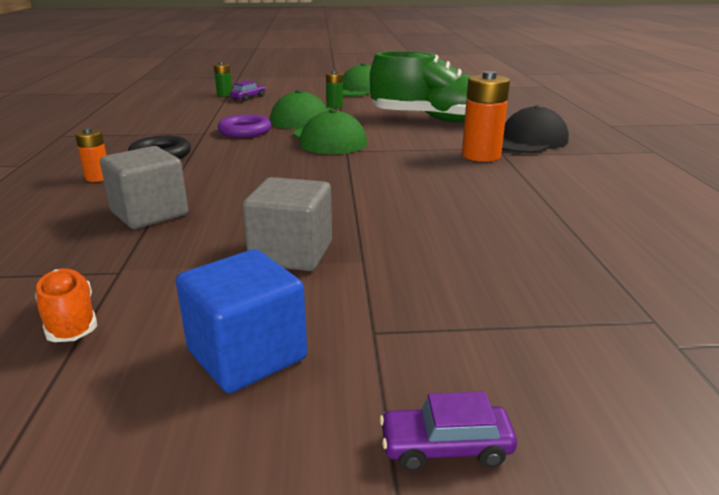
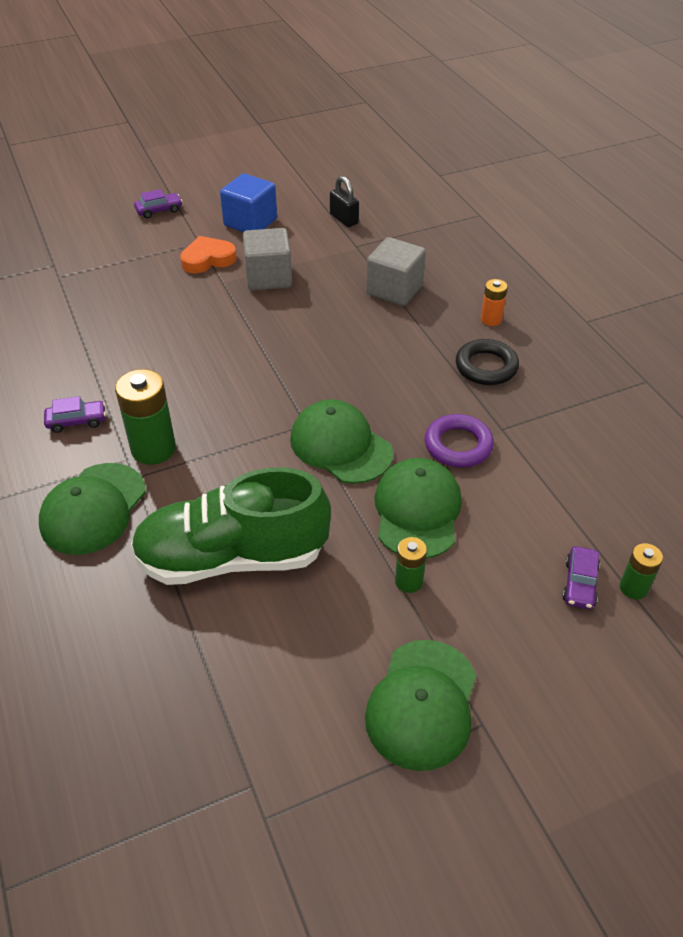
camera: 160 degrees right, 20 degrees up
orange shoe [36,268,97,342] -> black padlock [330,176,359,227]
orange battery [462,71,510,162] -> green battery [115,369,176,465]
black cap [502,105,569,153] -> green cap [39,463,146,555]
none -> purple car [44,396,106,433]
none -> orange heart [180,236,237,273]

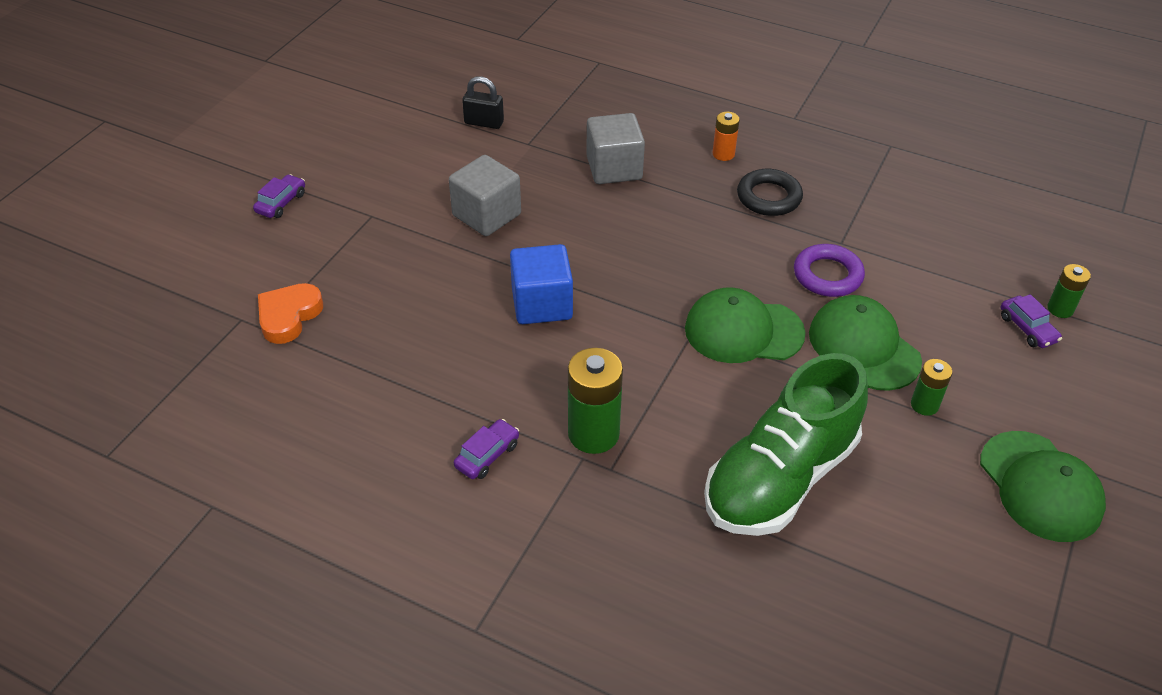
camera: 40 degrees left, 0 degrees up
green cap [39,463,146,555] -> none
orange heart [180,236,237,273] -> orange heart moved to [258,283,323,344]
blue cube [220,173,277,232] -> blue cube moved to [510,244,573,324]

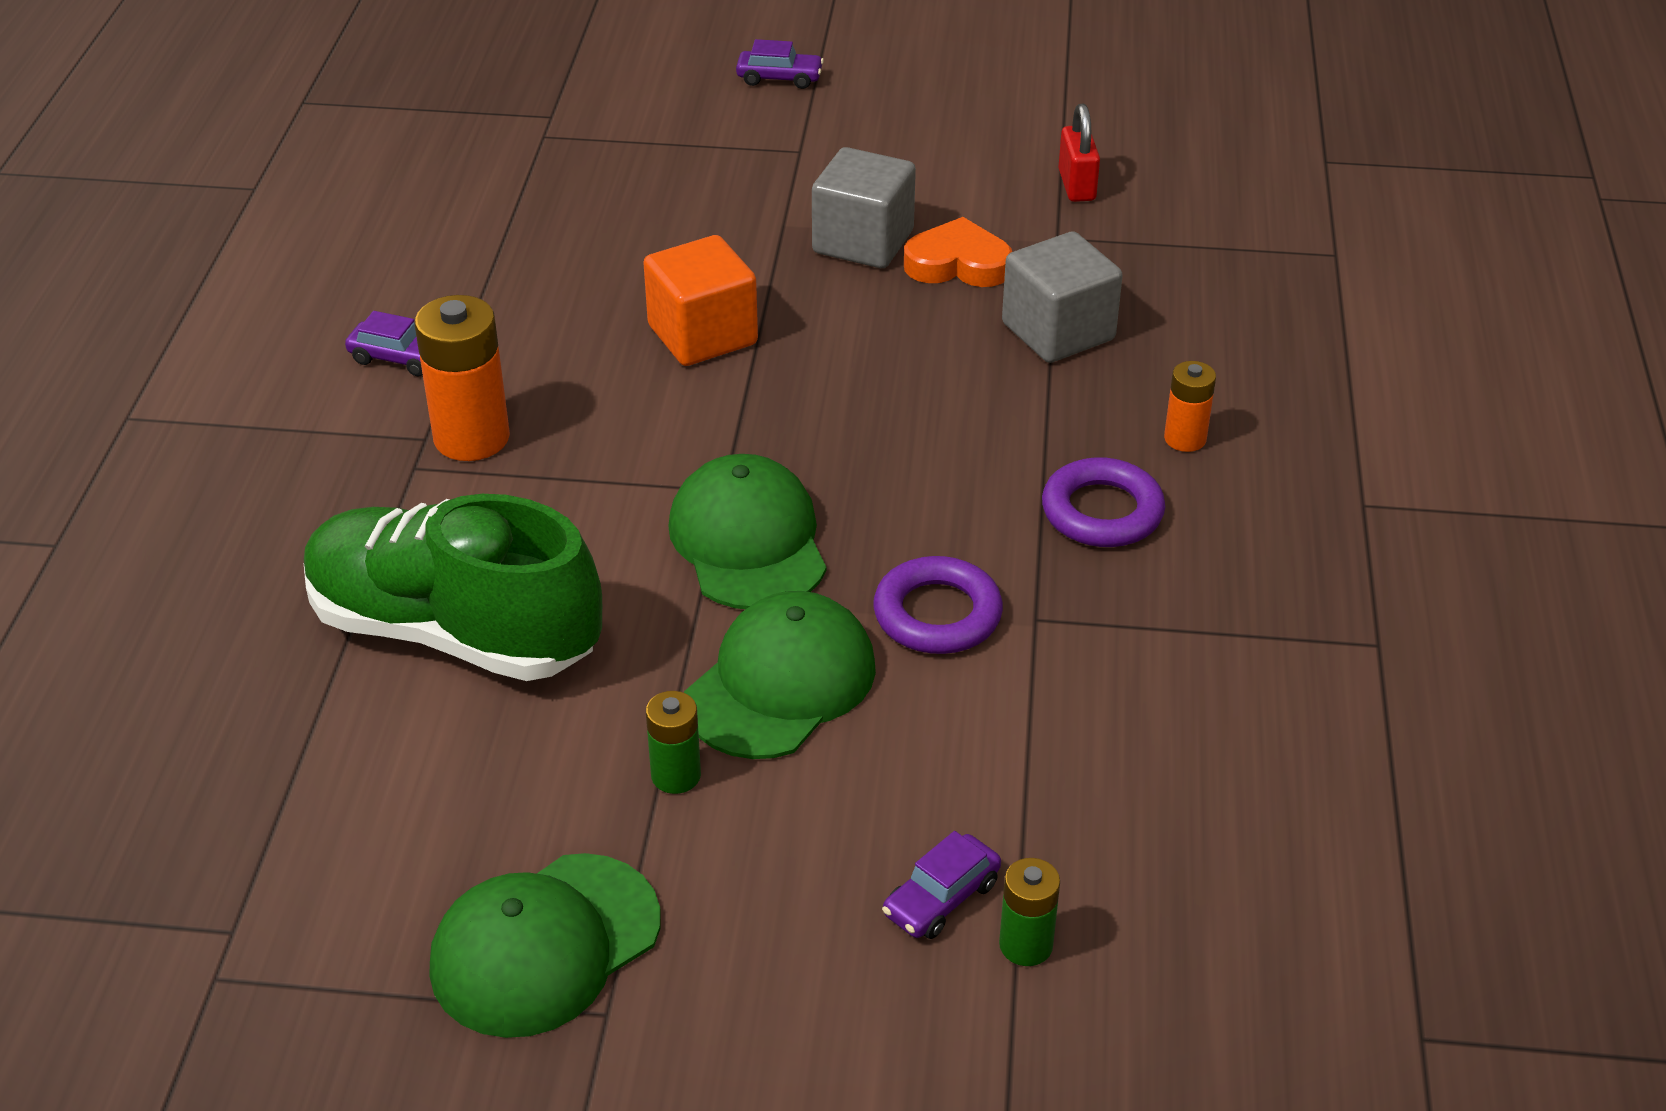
camera: 70 degrees right, 5 degrees down
orange heart [258,283,323,344] -> orange heart moved to [904,217,1012,287]
black padlock [462,76,504,129] -> red padlock [1058,104,1100,202]
blue cube [510,244,573,324] -> orange cube [643,235,758,366]
green battery [568,348,623,454] -> orange battery [415,295,510,461]
black ring [737,169,803,216] -> purple ring [1042,457,1165,547]

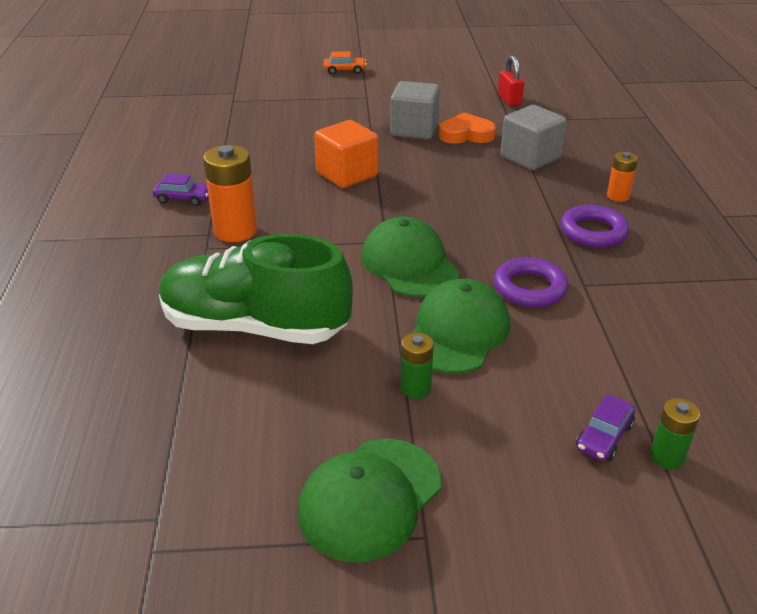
camera: 10 degrees left, 5 degrees down
purple car [736,39,824,89] -> orange car [324,51,367,74]

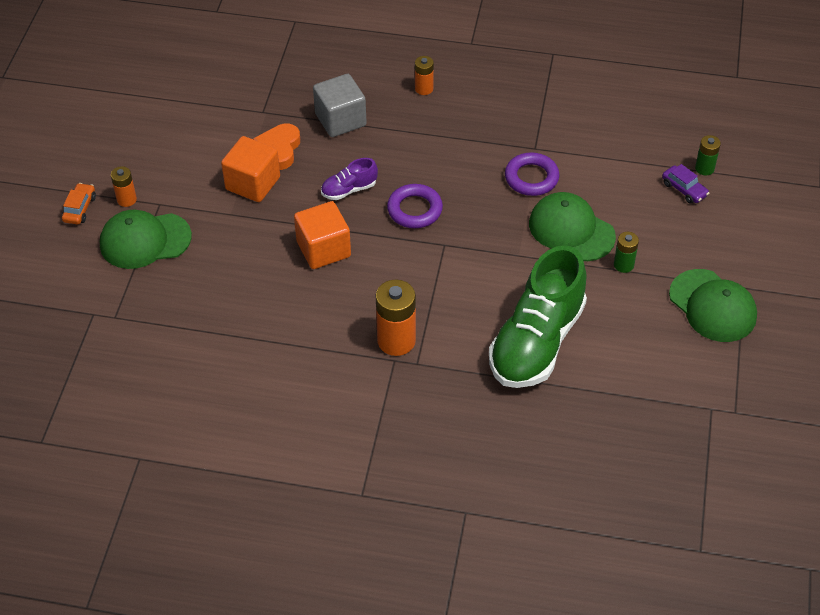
camera: 75 degrees left, 15 degrees up
purple car [153,173,209,206] -> none
green cap [361,217,460,297] -> green cap moved to [100,210,192,269]
grey cube [390,81,440,139] -> orange cube [221,136,280,202]
red padlock [498,55,524,106] -> none
purple ring [561,205,629,248] -> purple ring moved to [387,184,443,228]
none -> orange battery [111,166,137,207]
none -> purple shoe [321,158,378,200]

